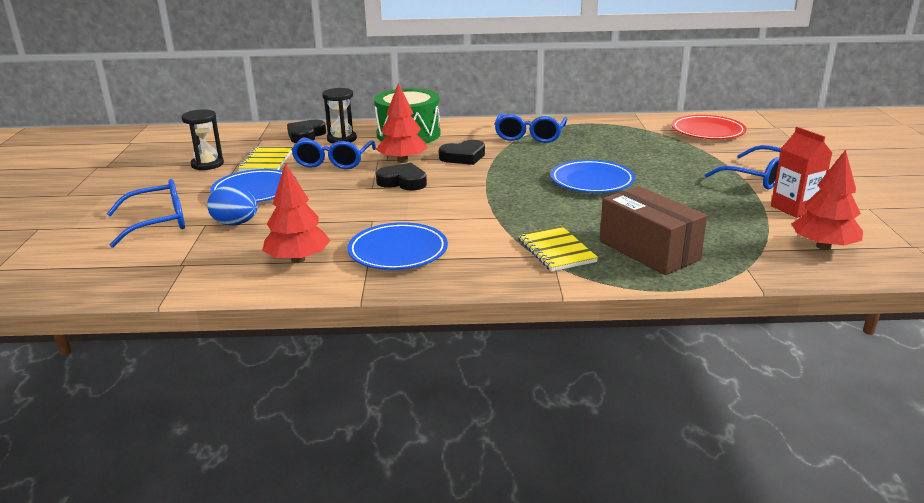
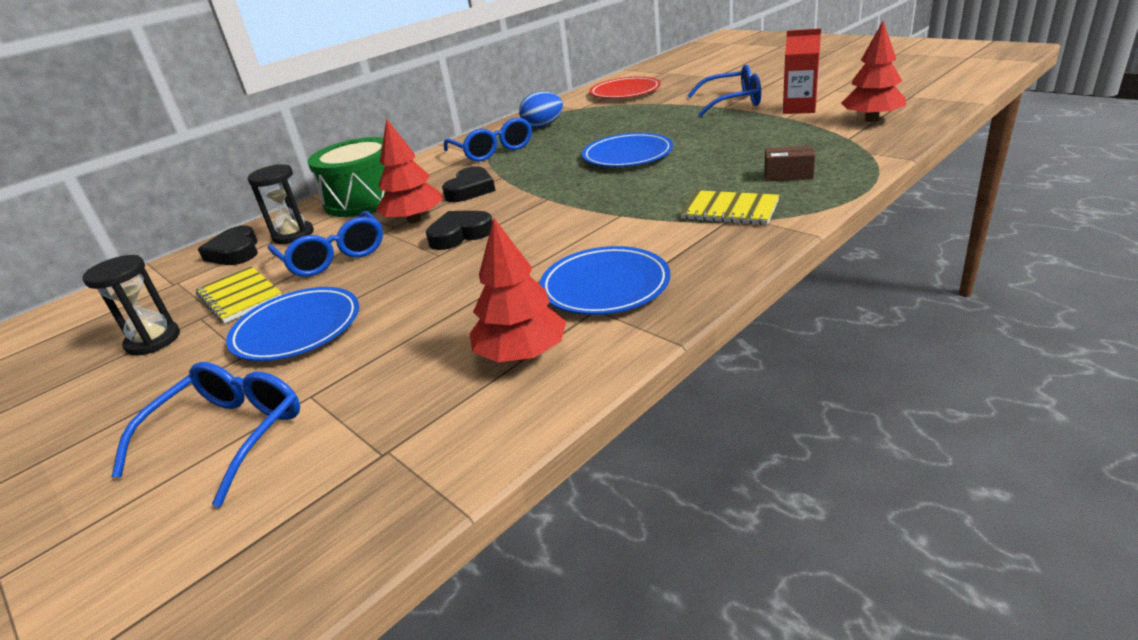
camera: 40 degrees left, 5 degrees up
blue egg [207,185,258,225] -> blue egg moved to [519,91,563,128]
brown box [600,186,707,275] -> brown box [764,146,815,181], size x0.49

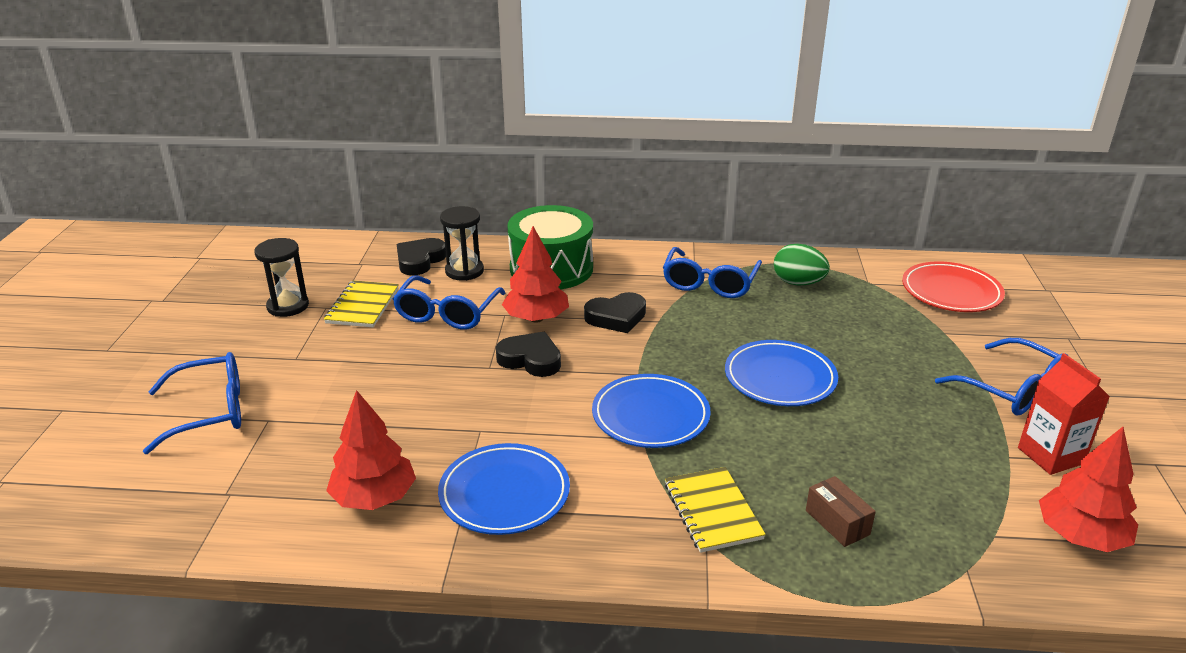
camera: 45 degrees right, 0 degrees up
blue plate [226,287,359,361] -> blue plate moved to [592,374,711,448]
blue egg [519,91,563,128] -> green egg [774,244,830,285]

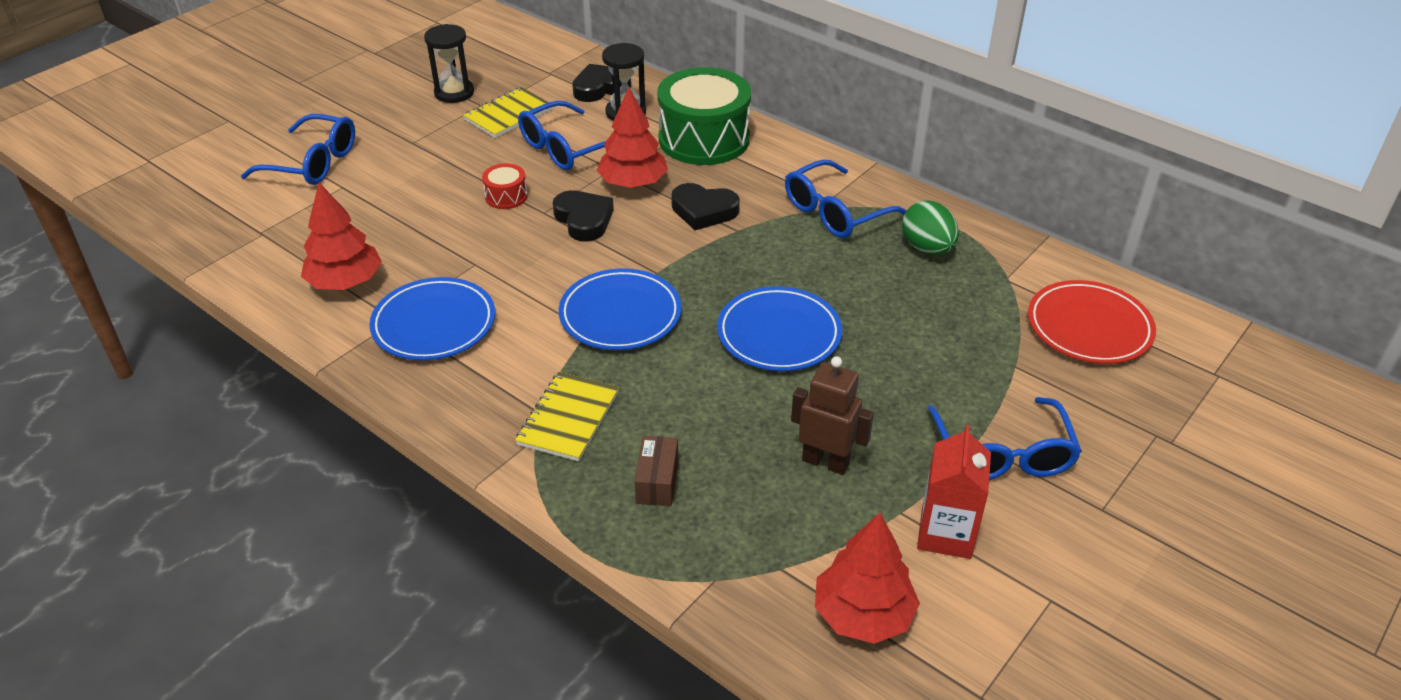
camera: 35 degrees right, 10 degrees up
none -> red drum [482,163,528,209]
none -> brown robot [791,356,874,475]

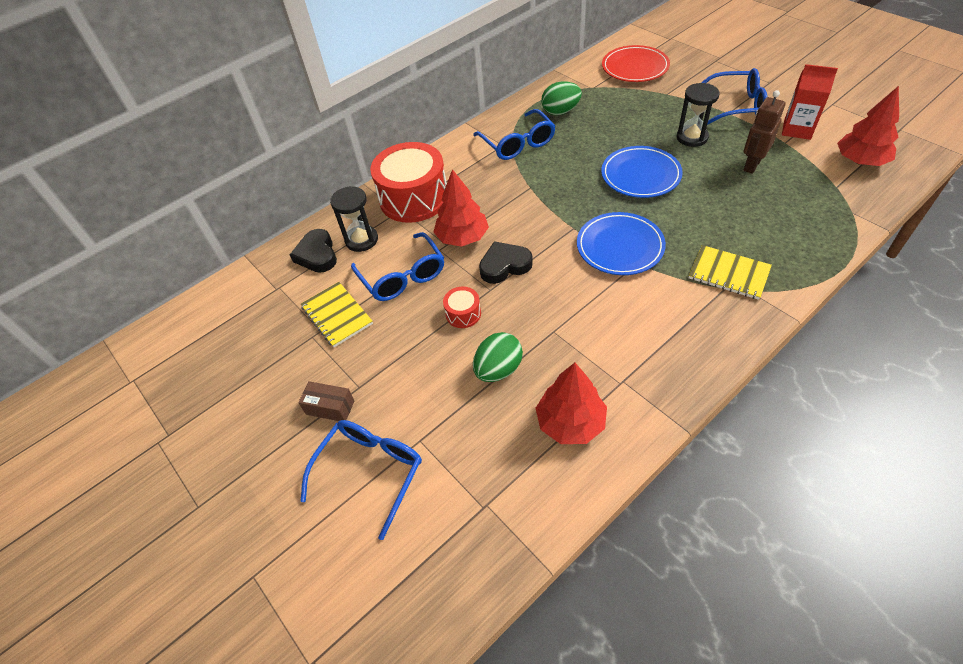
camera: 75 degrees left, 10 degrees up
blue plate [369,277,495,360] -> none
black hourglass [424,24,474,103] -> black hourglass moved to [677,83,719,147]
brown box [635,436,678,506] -> brown box moved to [298,381,354,421]
green drum [657,67,751,165] -> red drum [370,142,447,223]
black heart [671,183,740,230] -> none
none -> green egg [473,332,523,382]

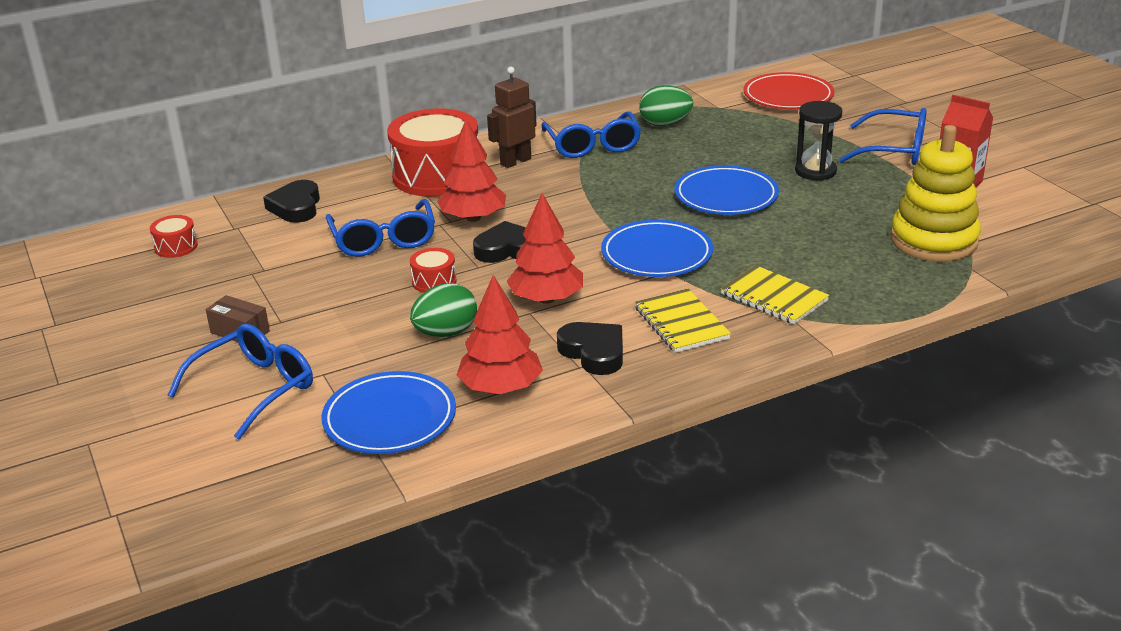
camera: 10 degrees right, 20 degrees down
yellow notebook [301,282,373,347] -> yellow notebook moved to [635,289,731,353]
black hourglass [330,186,378,252] -> none
brown robot [743,90,786,174] -> brown robot moved to [487,67,537,168]
red tree [837,86,899,166] -> red tree moved to [507,193,583,304]
none -> red drum [150,215,198,258]
none -> blue plate [321,371,456,454]
none -> black heart [557,322,623,375]
none -> yellow stacking toy [890,125,981,262]

